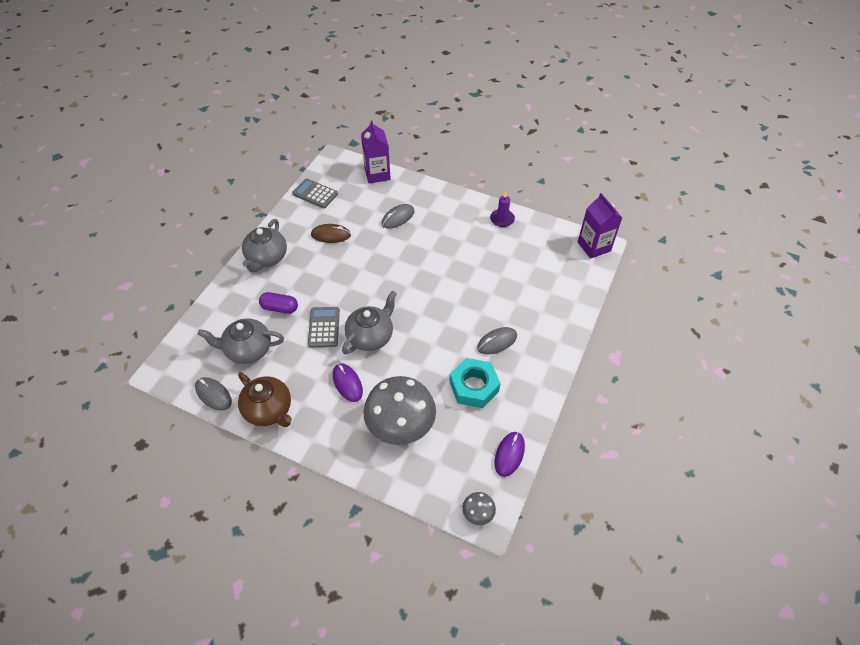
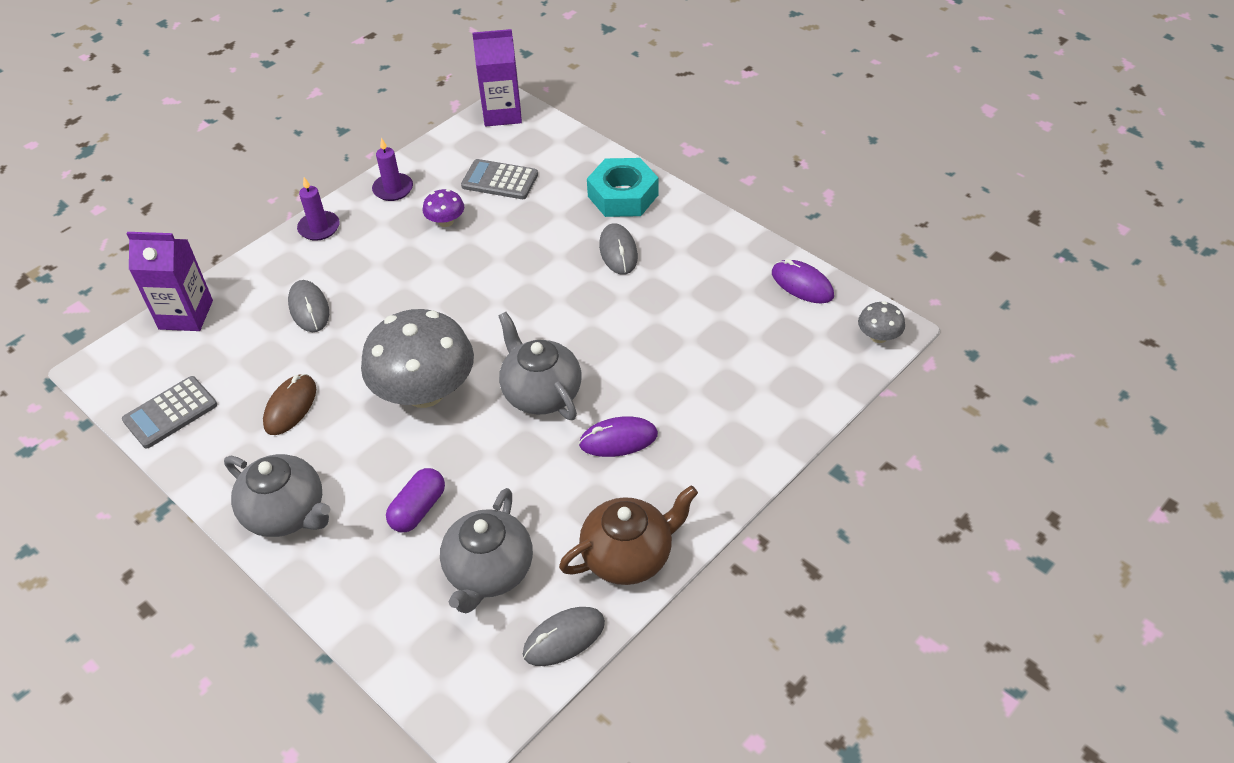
camera: 70 degrees left, 5 degrees down
grey calculator [308,307,340,347] -> grey calculator moved to [461,159,538,199]
grey mushroom [363,376,436,445] -> grey mushroom moved to [361,309,474,408]
turquoise nut [449,358,500,408] -> turquoise nut moved to [587,158,658,217]
none -> purple candle [297,177,340,241]
none -> purple mushroom [423,189,464,227]

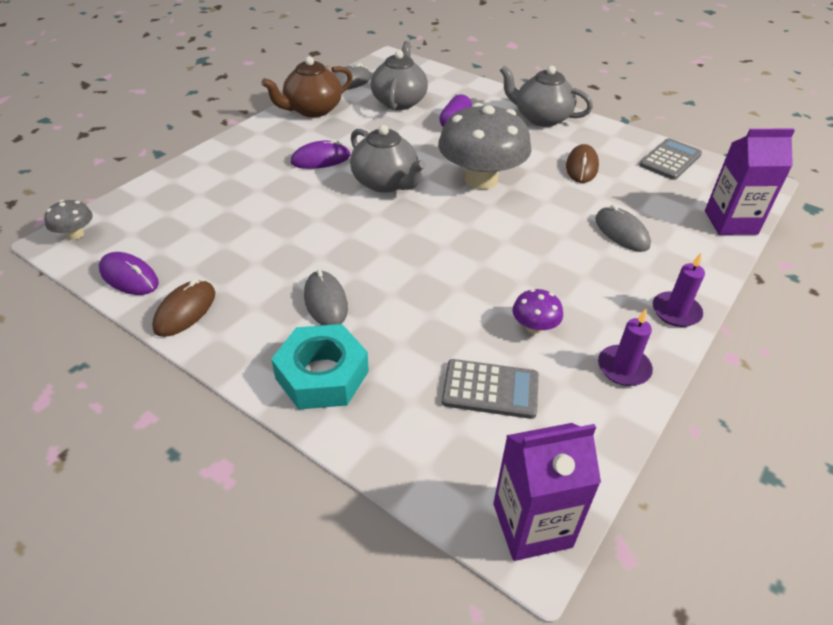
camera: 170 degrees right, 5 degrees down
none -> brown mouse [152,279,215,337]

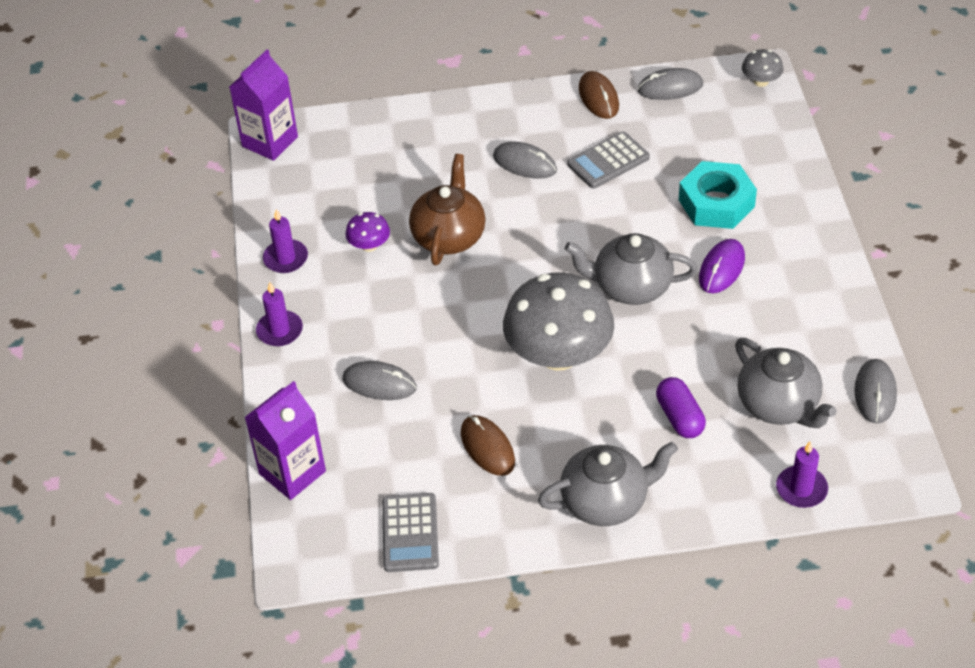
camera: 140 degrees right, 5 degrees up
purple mouse [99,252,159,295] -> grey mouse [638,68,703,100]
brown teapot [261,56,353,117] -> brown teapot moved to [409,154,486,265]
turquoise nut [271,324,369,410] -> turquoise nut moved to [679,161,757,229]
grey calculator [442,359,539,419] -> grey calculator moved to [567,132,650,189]
none -> purple candle [776,442,828,508]

